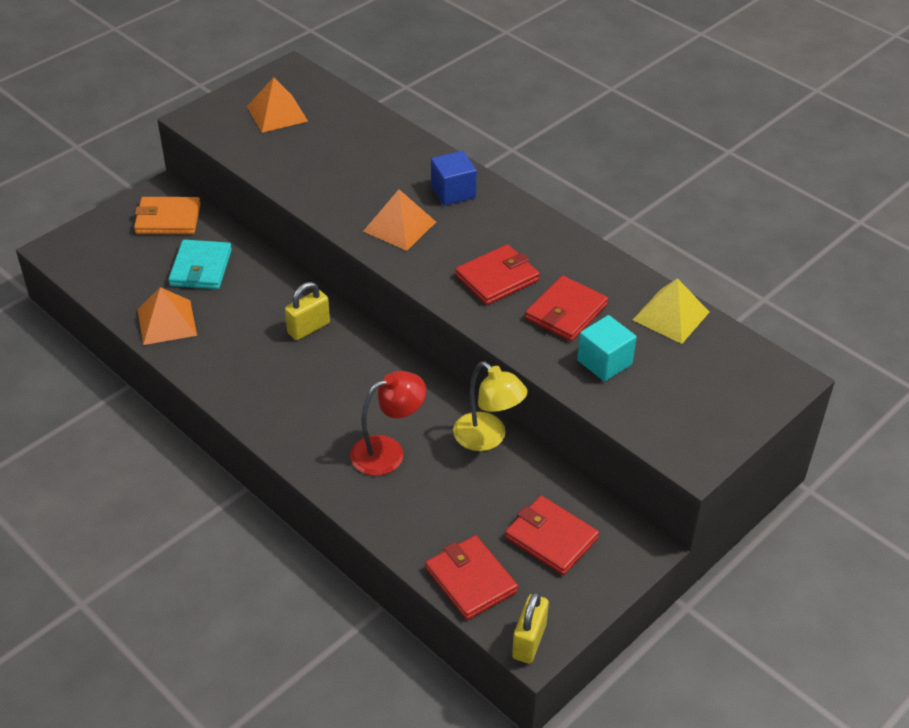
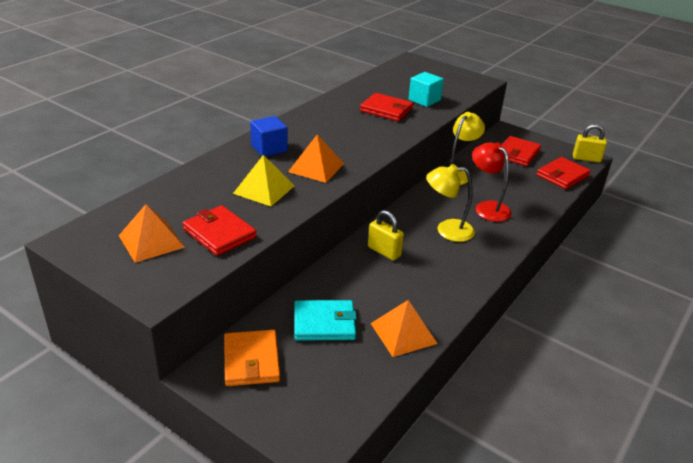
camera: 100 degrees left, 10 degrees down
red wallet [455,244,540,305] -> red wallet moved to [183,205,257,256]
yellow pyramid [633,278,709,344] -> yellow pyramid moved to [233,155,295,206]
none -> yellow lamp [426,164,475,242]

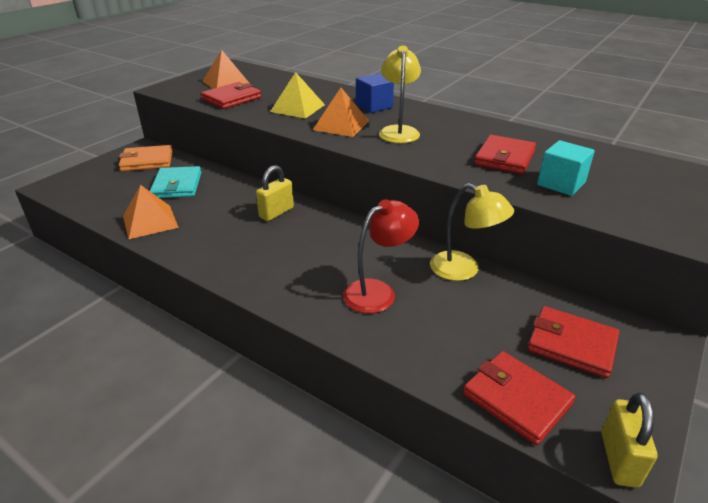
camera: 90 degrees right, 0 degrees up
yellow lamp [426,164,475,242] -> yellow lamp moved to [379,46,421,143]

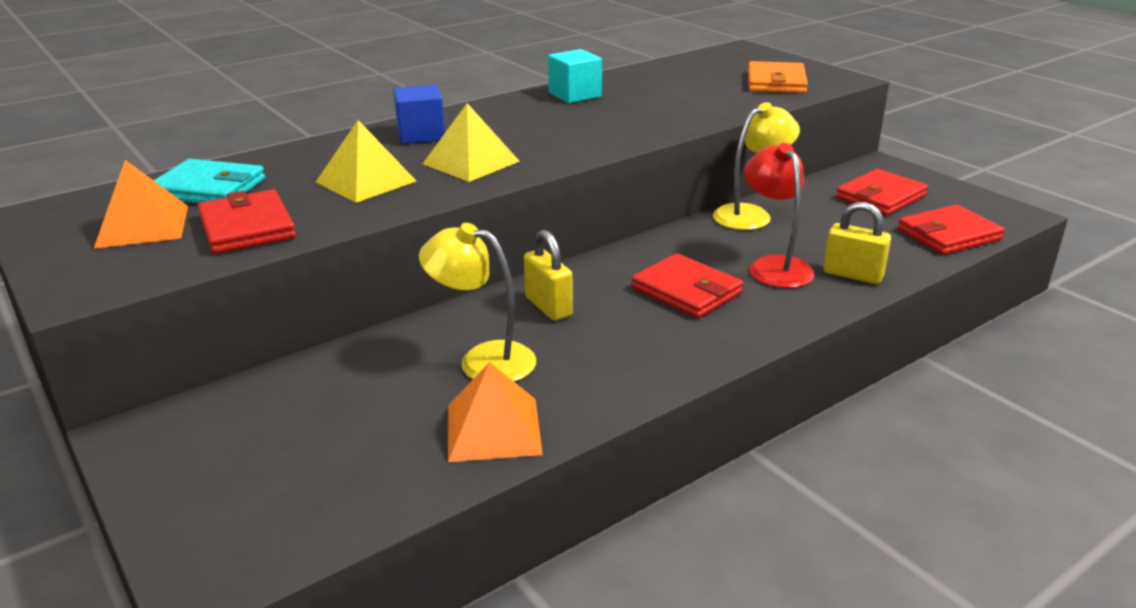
camera: 70 degrees left, 5 degrees down
orange wallet [119,145,173,171] -> orange wallet moved to [748,61,808,93]
turquoise wallet [150,166,202,198] -> turquoise wallet moved to [153,159,265,203]
orange pyramid [313,88,369,137] -> yellow pyramid [423,103,520,182]
yellow lamp [379,46,421,143] -> yellow lamp moved to [419,223,536,382]
red wallet [474,135,536,174] -> red wallet moved to [631,253,743,318]
turquoise cube [537,140,595,196] -> turquoise cube moved to [548,49,602,103]
yellow padlock [601,393,658,488] -> yellow padlock moved to [823,202,891,284]

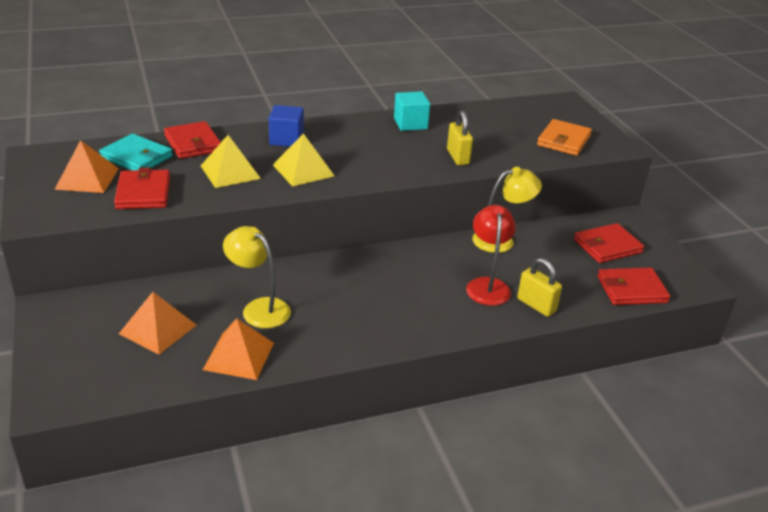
camera: 15 degrees right, 5 degrees up
yellow padlock [524,230,573,321] -> yellow padlock moved to [447,110,473,165]
red wallet [631,253,743,318] -> red wallet moved to [164,121,221,159]
none -> orange pyramid [119,292,196,355]

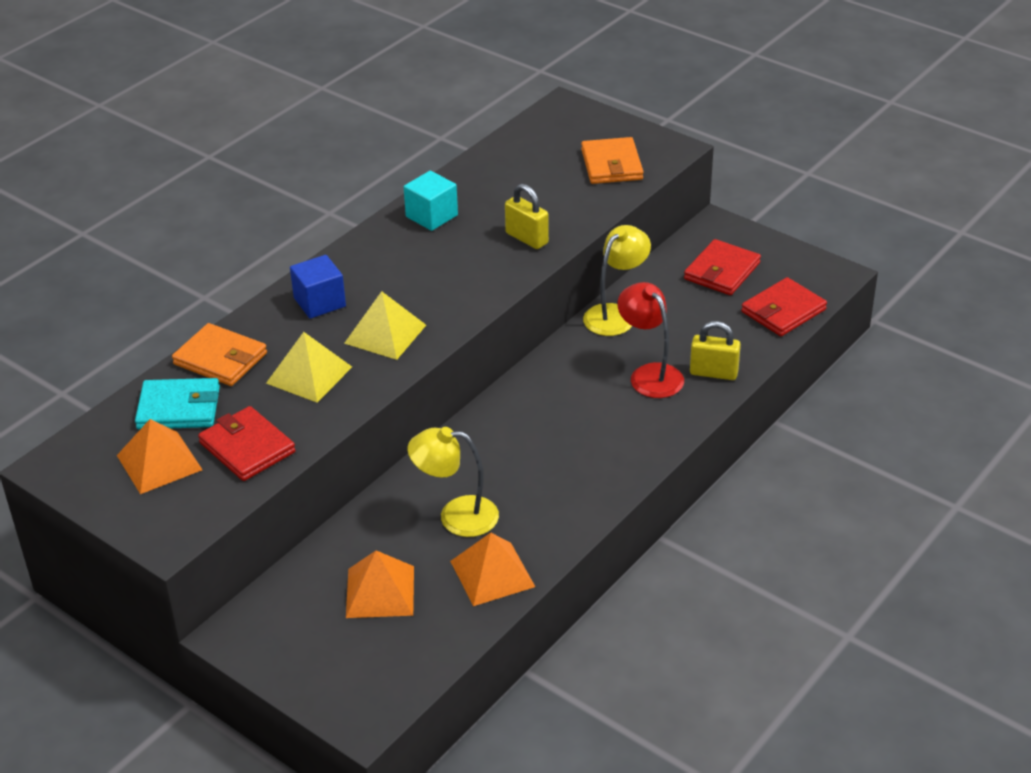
camera: 30 degrees left, 5 degrees up
red wallet [164,121,221,159] -> orange wallet [172,323,267,386]

